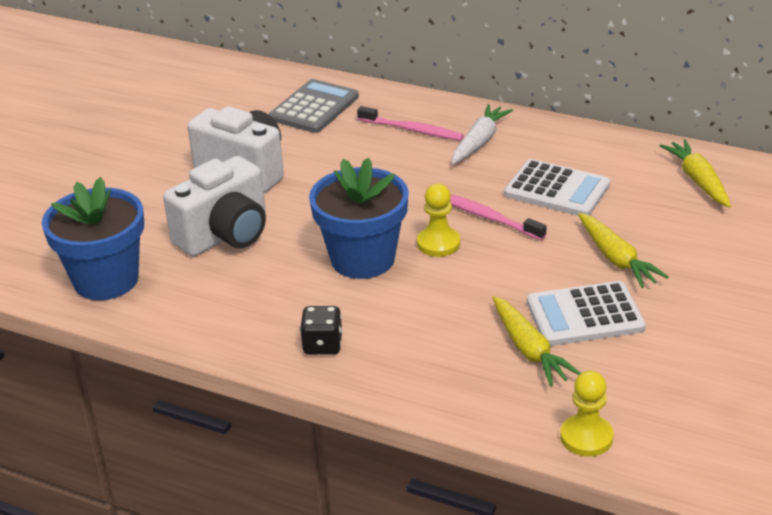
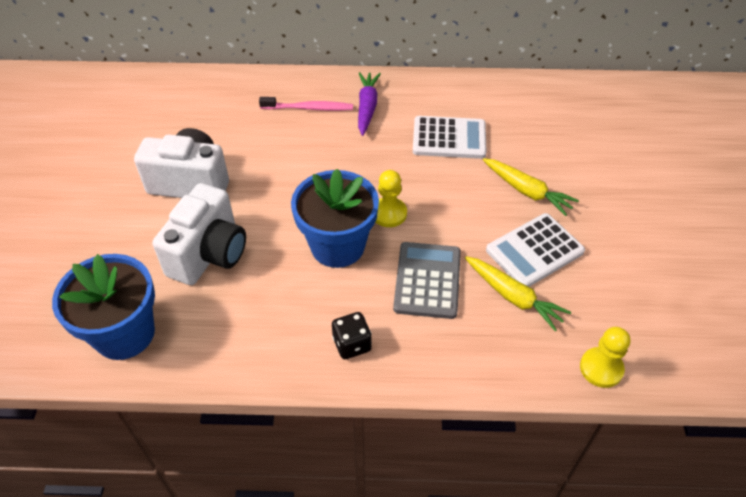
camera: 25 degrees left, 15 degrees up
grey calculator [269,79,359,133] -> grey calculator moved to [393,242,461,319]
pink toothbrush [450,194,547,240] -> none
white carrot [452,104,513,164] -> purple carrot [358,72,381,136]
yellow carrot [660,139,731,208] -> none

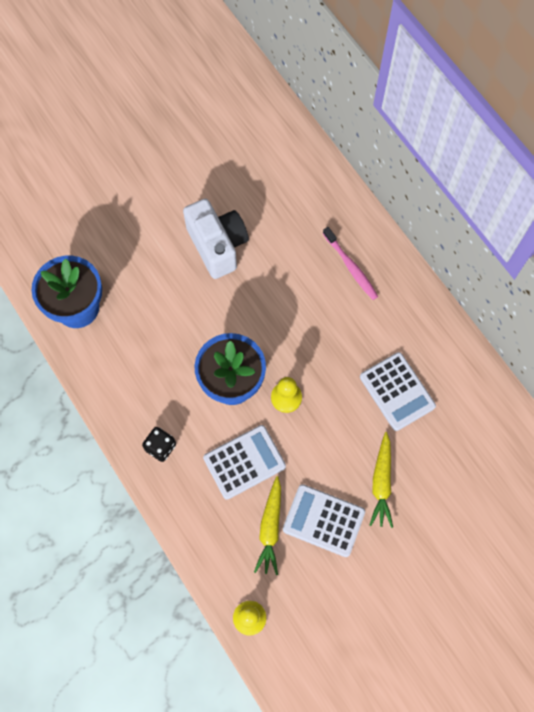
camera: 55 degrees right, 20 degrees up
white camera [152,183,246,285] -> none
purple carrot [358,72,381,136] -> none
grey calculator [393,242,461,319] -> white calculator [203,425,286,500]

